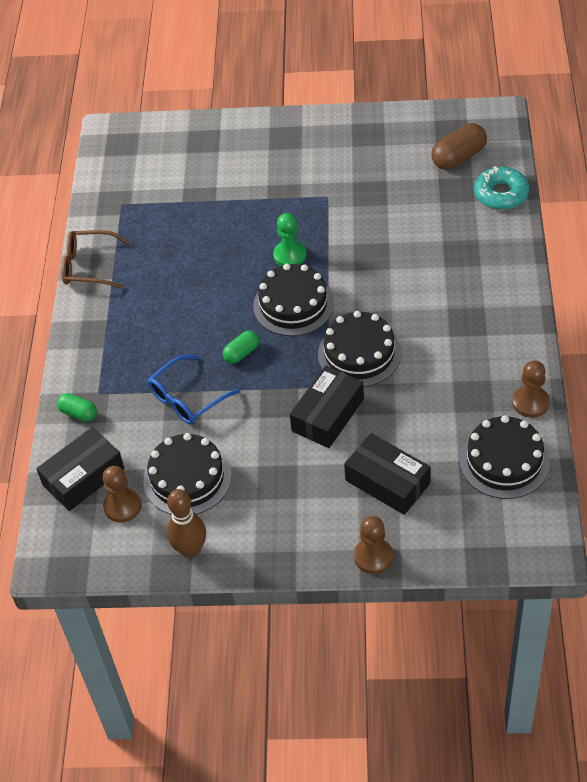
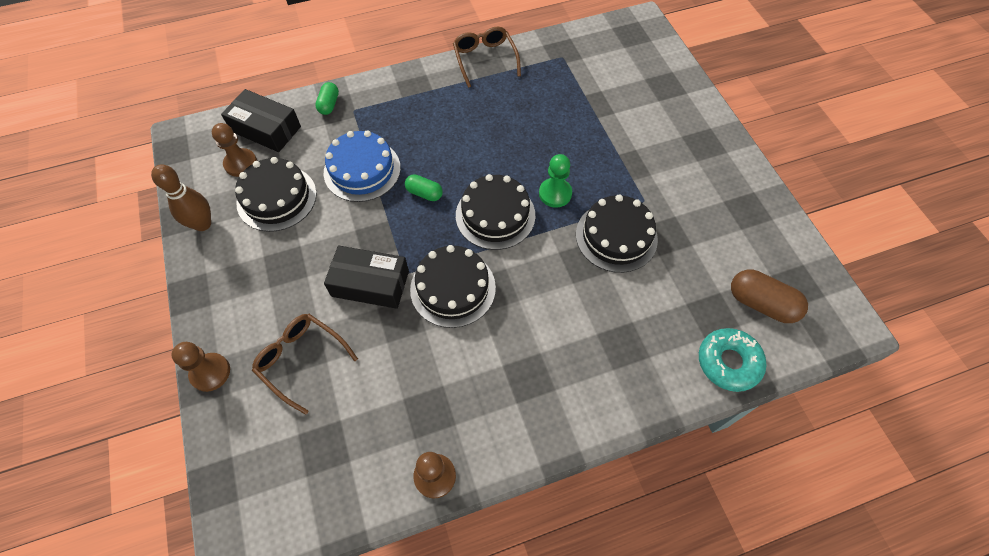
camera: 65 degrees right, 10 degrees up
blue glasses [148,355,240,424] -> blue cake [324,130,401,202]
black box [344,433,431,515] -> brown glasses [252,314,358,415]
black cake [460,415,550,499] -> black cake moved to [576,194,658,273]

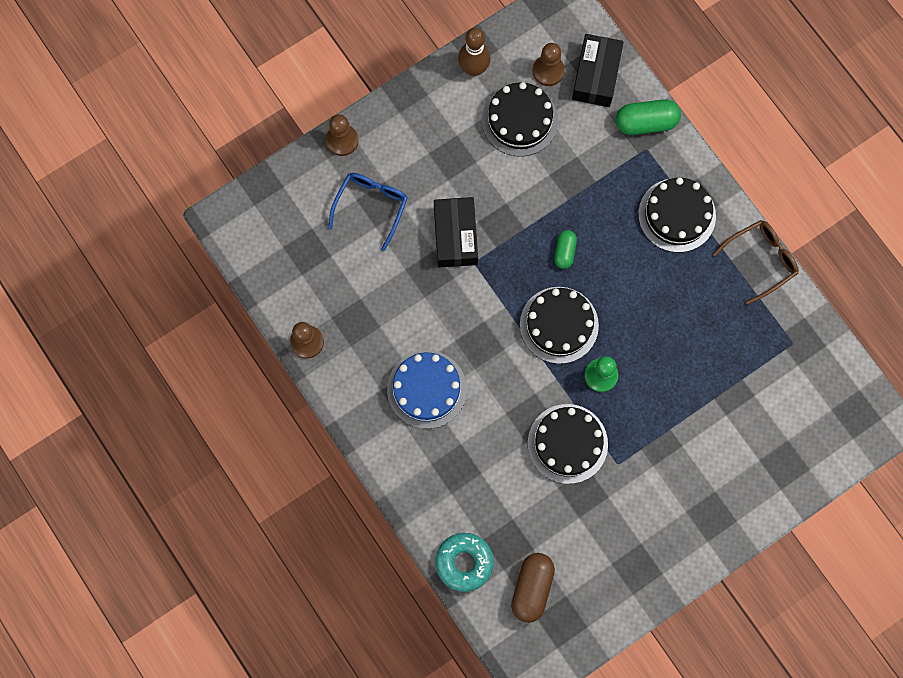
camera: 75 degrees right, 15 degrees up
brown glasses [252,314,358,415] -> blue glasses [328,173,408,251]
green capsule [315,82,339,115] -> green capsule [616,99,681,135], size x1.66
blue cake [324,130,401,202] -> blue cake moved to [387,350,467,429]
black cake [410,245,496,328] -> black cake moved to [638,178,716,252]

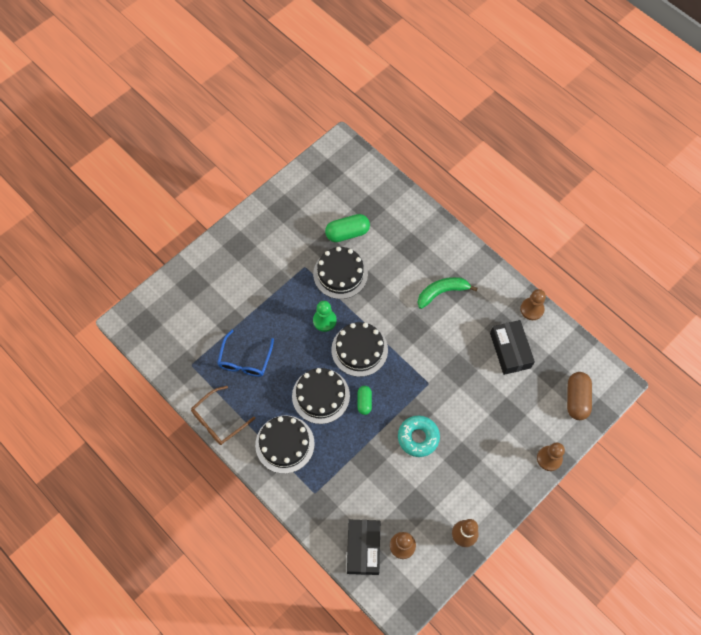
camera: 170 degrees right, 10 degrees down
blue glasses [328,173,408,251] -> blue glasses moved to [217,330,274,377]
blue cake [387,350,467,429] -> green banana [417,277,478,309]
black box [434,197,478,267] -> black box moved to [490,320,535,375]
turquoise donut [435,533,494,592] -> turquoise donut moved to [398,416,440,457]
black cake [482,82,558,157] -> black cake moved to [292,368,350,424]
brown capsule [511,553,555,623] -> brown capsule moved to [567,372,592,420]
green capsule [616,99,681,135] -> green capsule moved to [325,214,370,242]

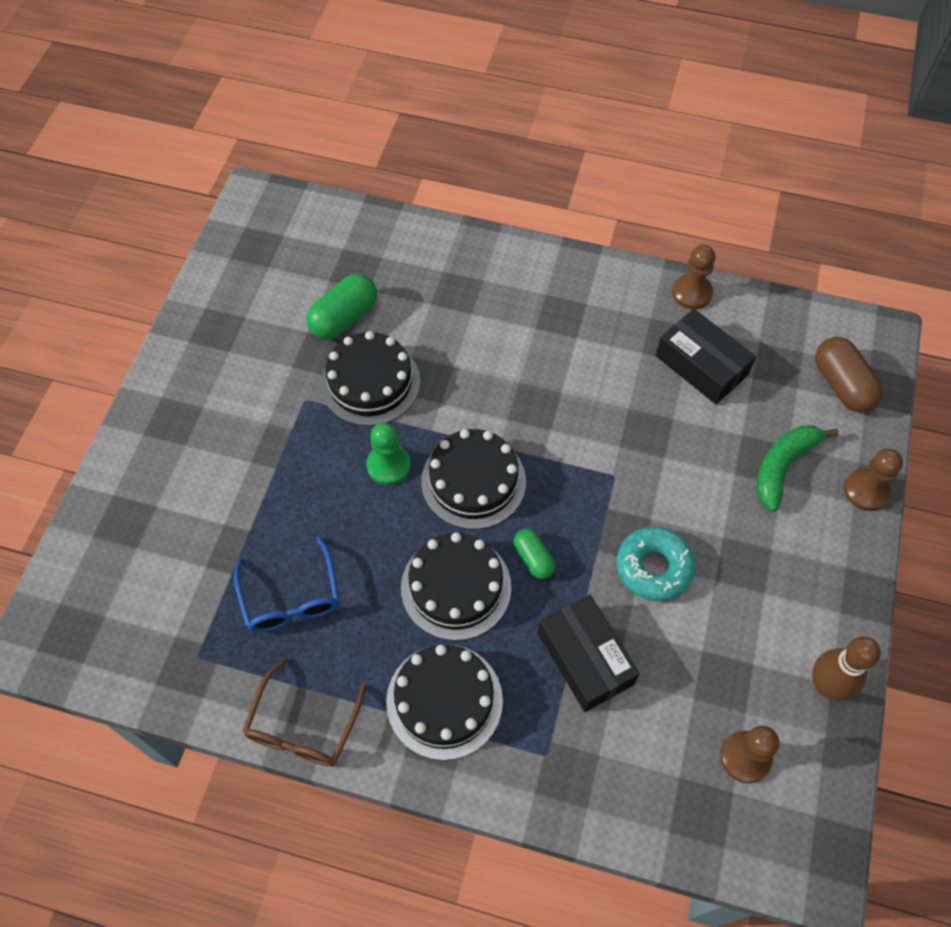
camera: 30 degrees left, 5 degrees down
black box [347,520,380,575] -> black box moved to [538,595,640,712]
green banana [417,277,478,309] -> green banana moved to [757,425,839,511]

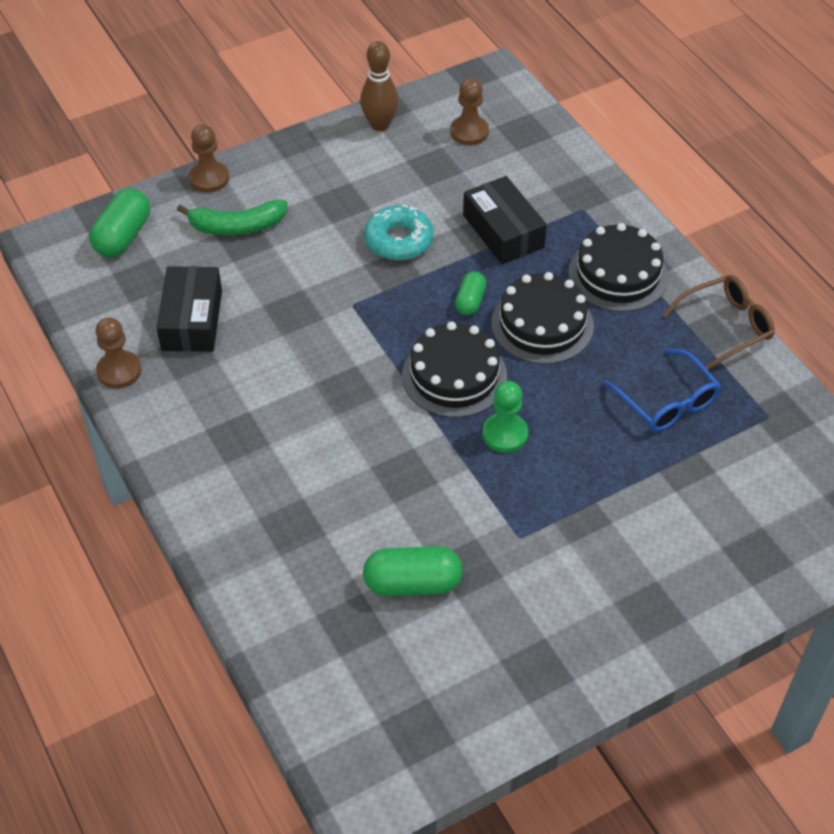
camera: 135 degrees left, 10 degrees down
blue glasses [234,536,340,632] -> blue glasses turned 120 degrees clockwise [603,348,721,432]
black cake [320,331,420,426] -> none
black box [538,595,640,712] -> black box turned 45 degrees counterclockwise [463,176,547,264]
brown capsule [815,337,883,413] -> green capsule [89,188,150,257]

